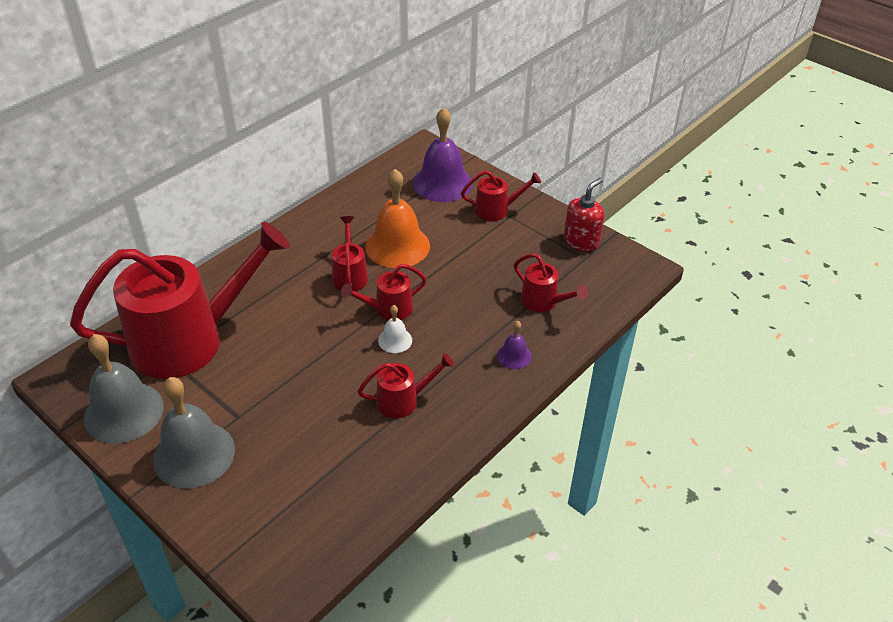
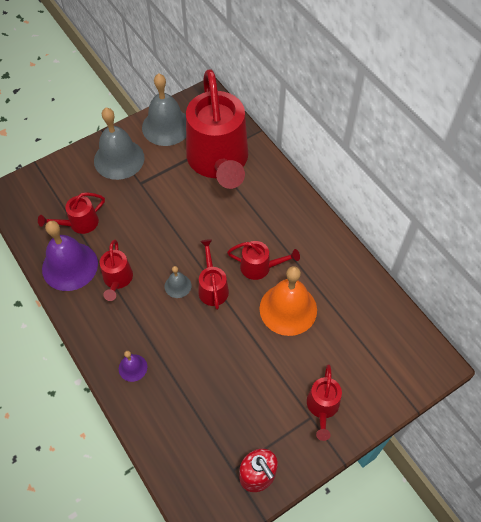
camera: 105 degrees right, 15 degrees up
white bell [378,305,412,353] -> grey bell [165,266,191,298]
purple bell [413,107,473,202] -> purple bell moved to [42,221,98,291]
red watering can [514,253,588,312] -> red watering can moved to [38,192,105,234]

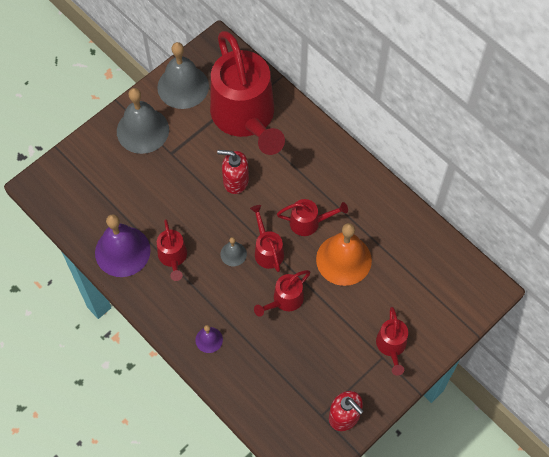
camera: 10 degrees left, 5 degrees up
red watering can [38,192,105,234] -> red watering can moved to [254,270,310,317]
none -> red soap dispenser [217,150,249,194]

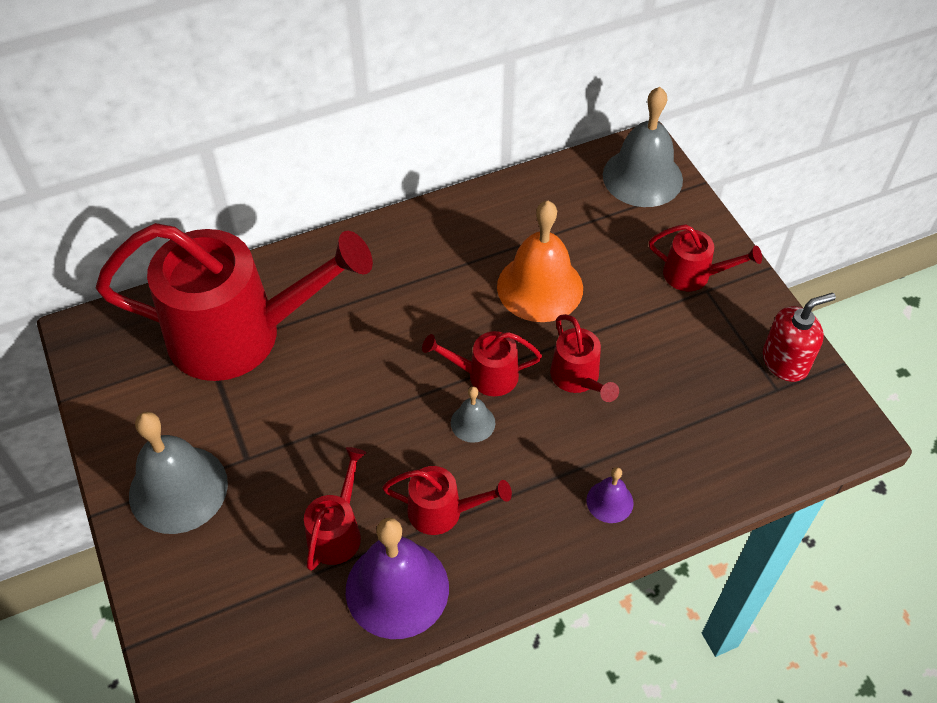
camera: 70 degrees left, 10 degrees down
grey bell [157,42,209,109] -> grey bell moved to [603,87,683,207]
red soap dispenser [217,150,249,194] -> none
red watering can [277,199,348,236] -> red watering can moved to [304,447,366,571]

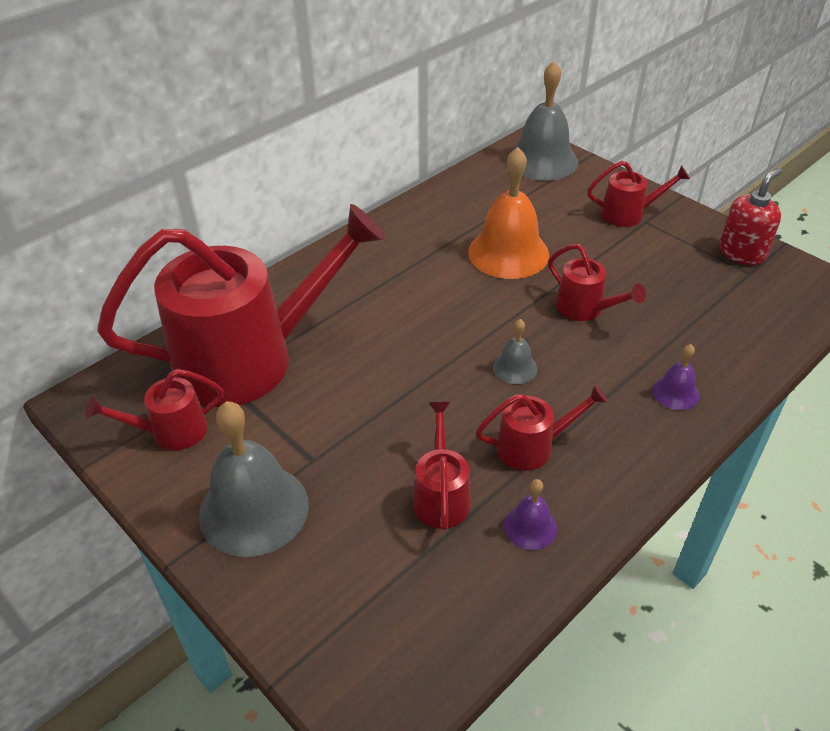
camera: 20 degrees left, 10 degrees down
purple bell [346,518,449,639] -> purple bell [504,479,557,550], size x0.48
red watering can [422,331,542,396] -> red watering can moved to [85,369,224,450]

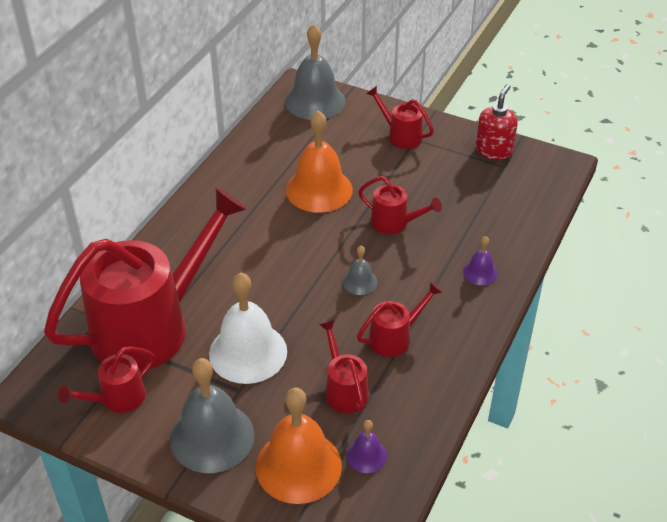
camera: 20 degrees left, 0 degrees up
purple bell [504,479,557,550] -> purple bell moved to [347,420,387,473]
red watering can [587,161,690,227] -> red watering can turned 120 degrees counterclockwise [366,86,434,149]
none -> white bell [209,273,287,384]
none -> orange bell [256,388,342,504]

